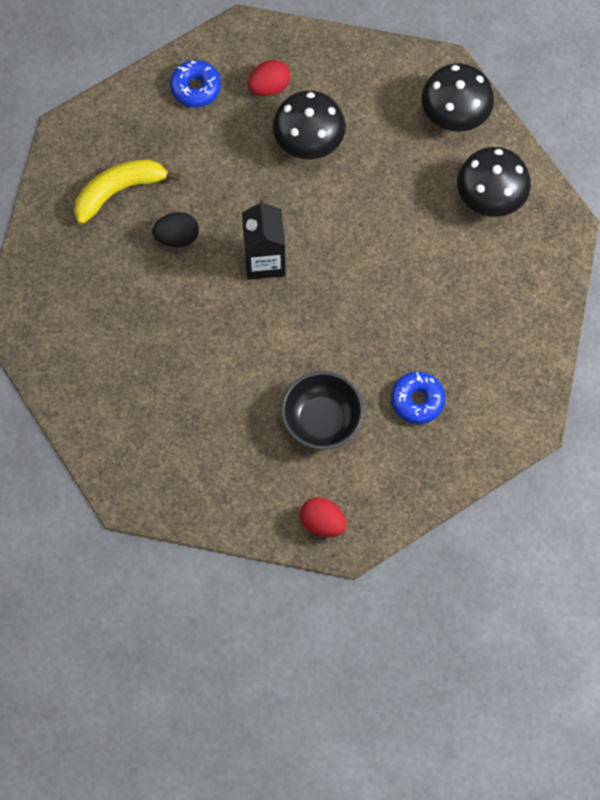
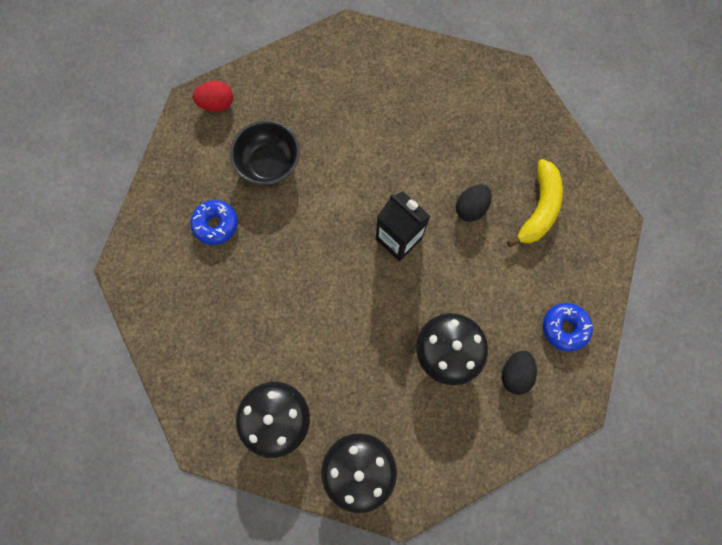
camera: 140 degrees right, 5 degrees up
red egg [248,60,291,96] -> black egg [502,351,537,395]

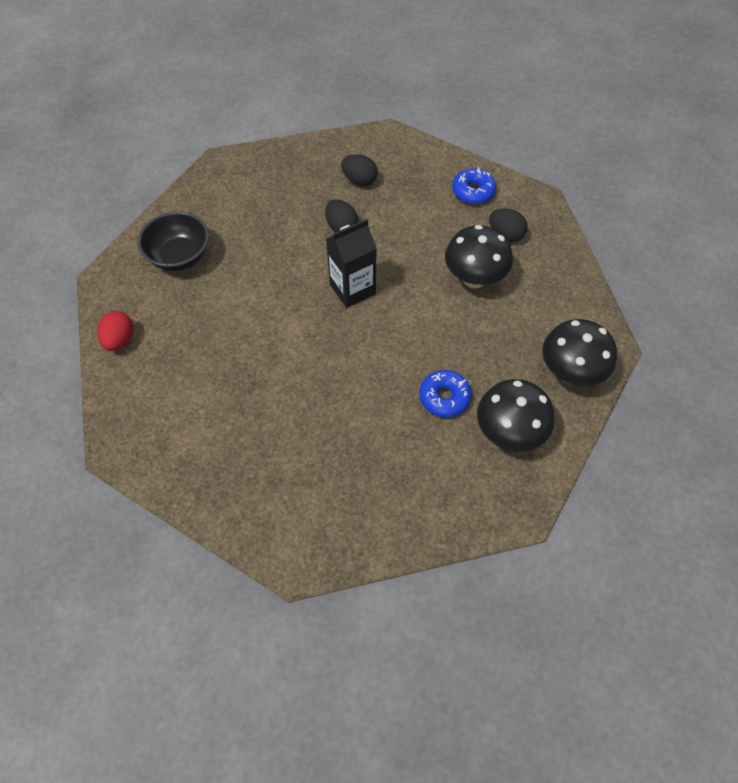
camera: 75 degrees left, 15 degrees down
blue donut [190,200,237,245] -> blue donut moved to [419,370,472,417]
red egg [193,81,233,112] -> red egg moved to [97,311,133,351]
black bowl [230,120,300,185] -> black bowl moved to [138,212,209,271]
yellow banana [507,159,563,247] -> black egg [341,154,378,186]

